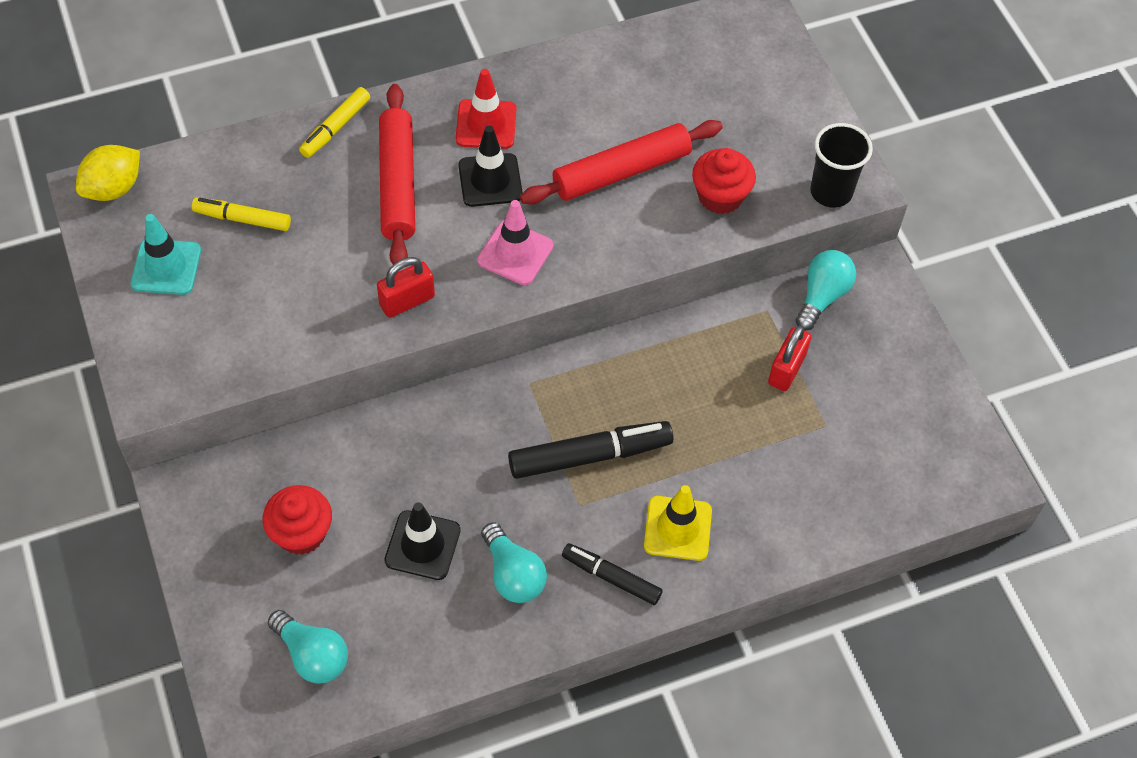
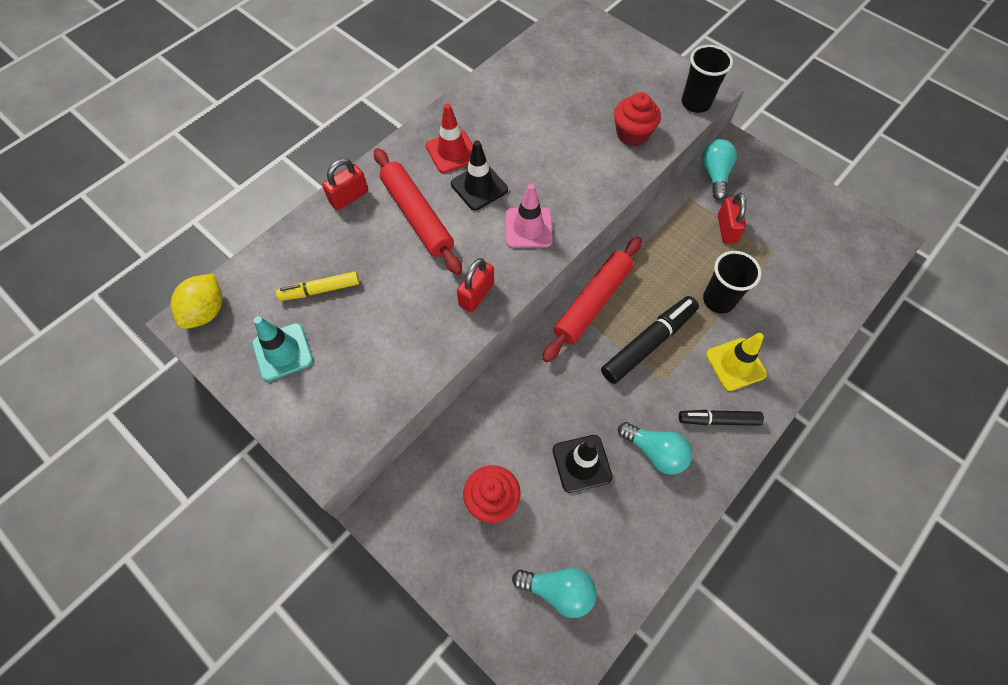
camera: 25 degrees left, 5 degrees up
yellow marker [299,87,370,158] -> red padlock [322,159,368,210]
red rolling pin [520,120,723,205] -> red rolling pin moved to [542,237,642,362]
none -> black cup [703,251,761,313]

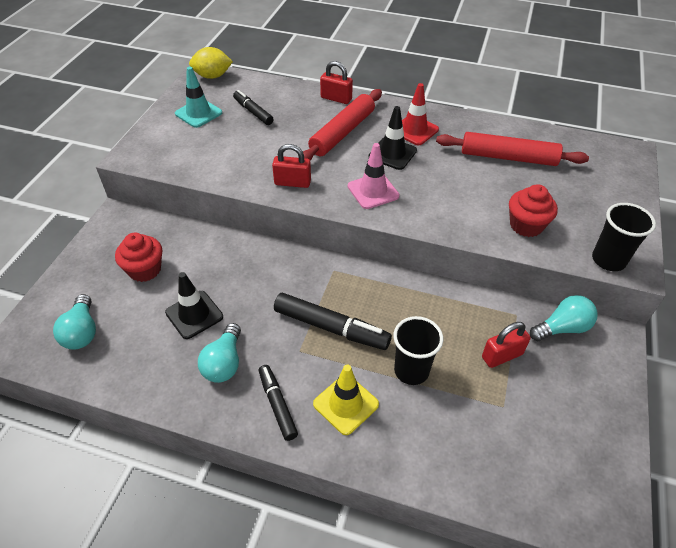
camera: 65 degrees right, 15 degrees down
yellow marker [276,271,359,301] -> black marker [233,90,274,125]
red rolling pin [542,237,642,362] -> red rolling pin moved to [436,132,589,166]

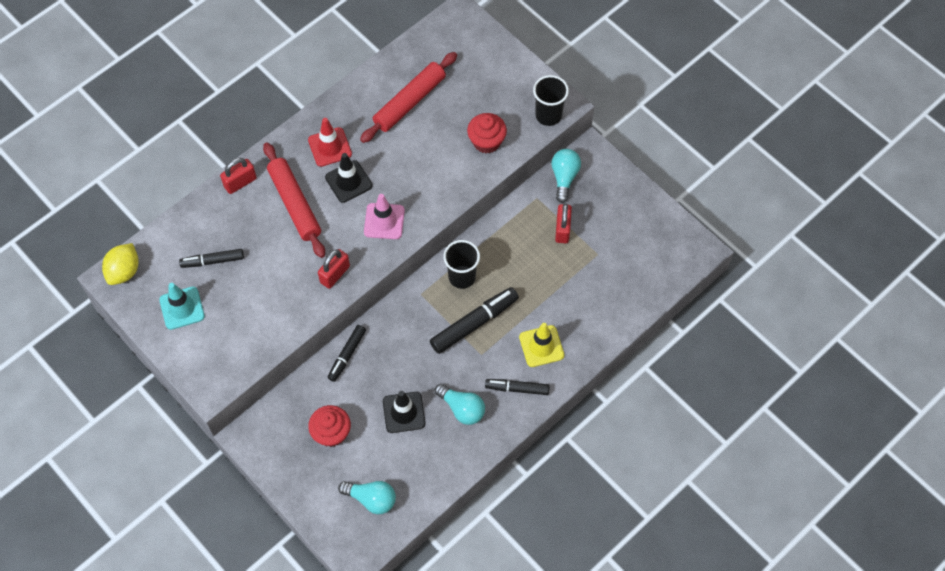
camera: 60 degrees left, 15 degrees up
black cup [393,316,443,385] -> black cup moved to [443,240,480,289]
none -> black marker [327,325,366,382]

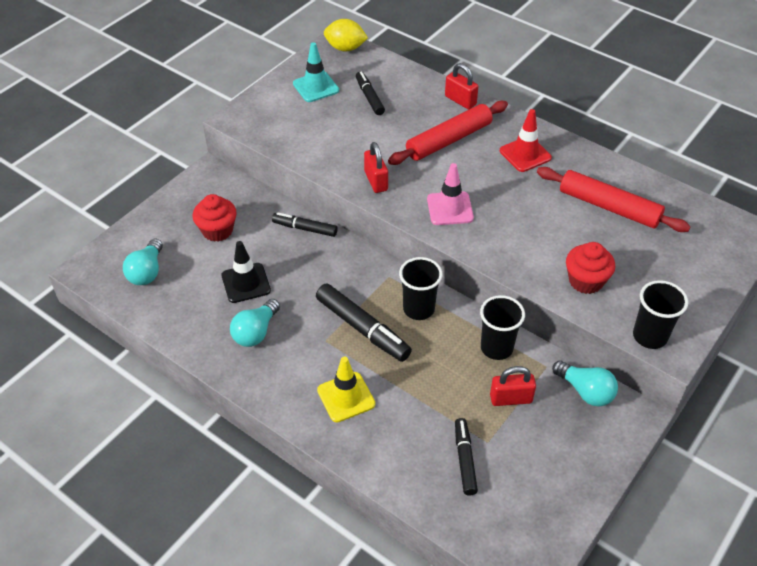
camera: 80 degrees right, 15 degrees down
red padlock [318,249,350,289] -> red padlock turned 45 degrees clockwise [364,142,388,193]
black traffic cone [325,153,372,203] -> none
black marker [485,379,550,395] -> black marker moved to [455,418,478,495]
turquoise light bulb [551,149,581,203] -> turquoise light bulb turned 45 degrees clockwise [552,360,618,407]
none -> black cup [480,295,525,360]

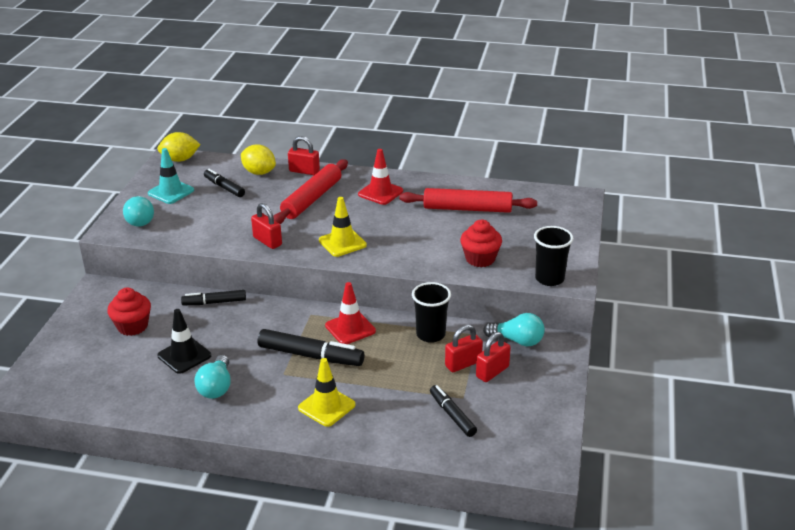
camera: 25 degrees left, 15 degrees down
turquoise light bulb [123,239,163,285] -> turquoise light bulb moved to [123,196,154,227]
black cup [399,257,443,320] -> red traffic cone [325,282,376,344]
pink traffic cone [427,163,474,225] -> yellow traffic cone [319,197,367,257]
none -> yellow lemon [241,145,276,175]
none -> red padlock [476,332,511,382]

